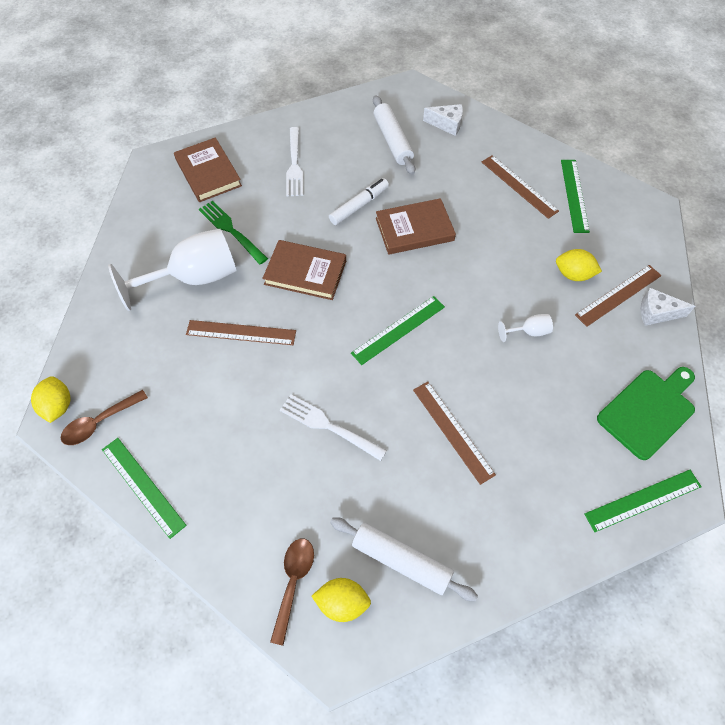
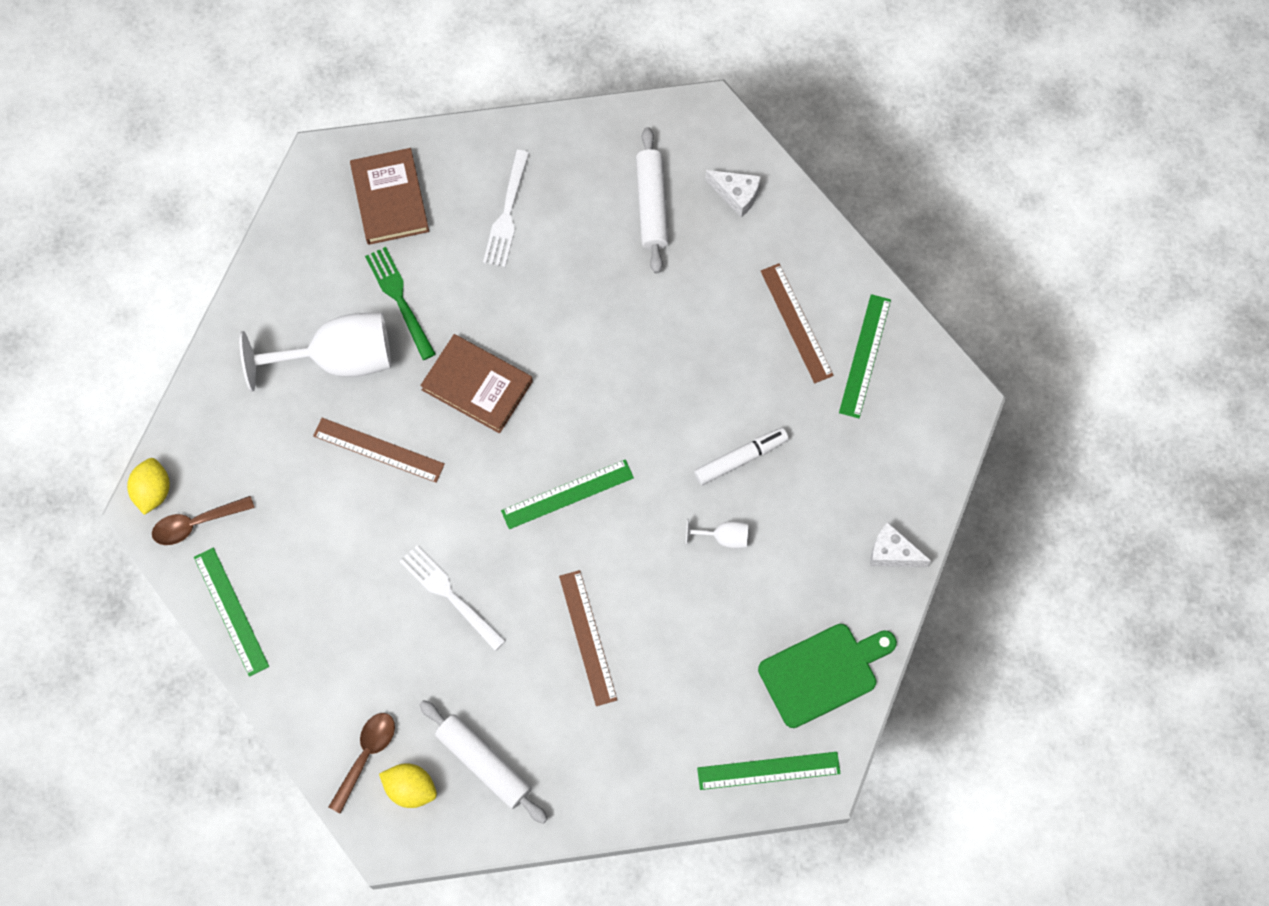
camera: 15 degrees right, 10 degrees up
white marker [329,178,389,225] -> white marker moved to [694,427,789,485]
brown book [376,198,456,255] -> none
yellow lemon [556,249,602,281] -> none
brown ruler [575,265,662,327] -> none

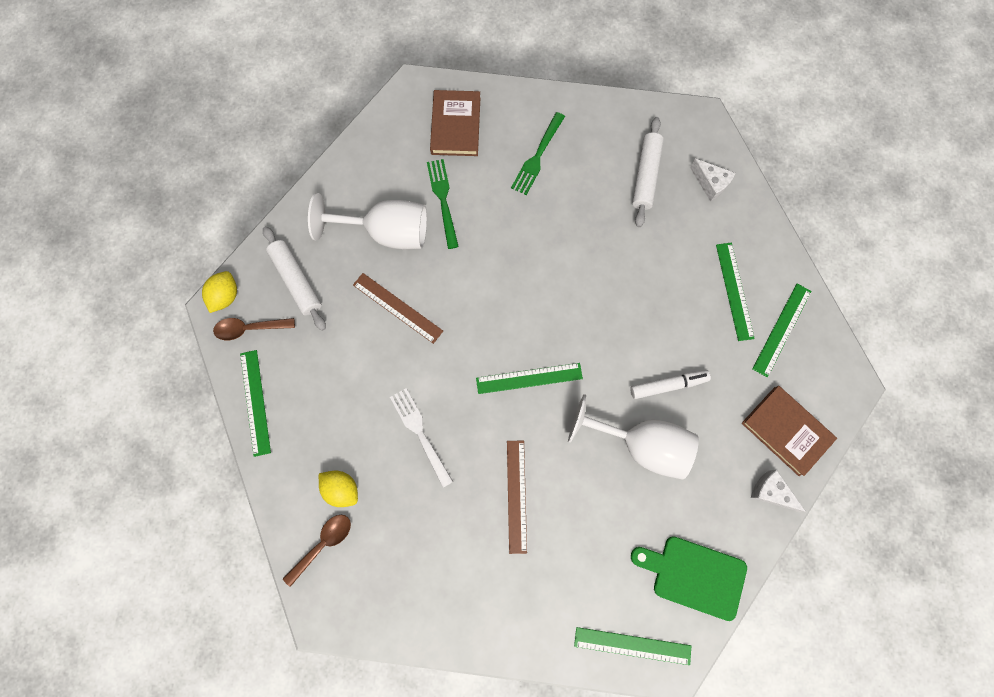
camera: 15 degrees right, 5 degrees up
yellow lemon [379,764,437,808] -> yellow lemon moved to [319,471,358,507]
white rolling pin [419,700,547,824] -> white rolling pin moved to [263,226,326,331]
brown book [420,334,533,433] -> brown book moved to [742,386,837,476]
white fork [483,150,529,267] -> green fork [511,112,565,195]
white goblet [686,518,748,548] -> white goblet [568,394,699,480], size x2.36
green cutting board [758,624,897,728] -> green cutting board turned 150 degrees counterclockwise [631,536,747,621]
brown ruler [761,263,834,383] -> green ruler [716,243,755,341]

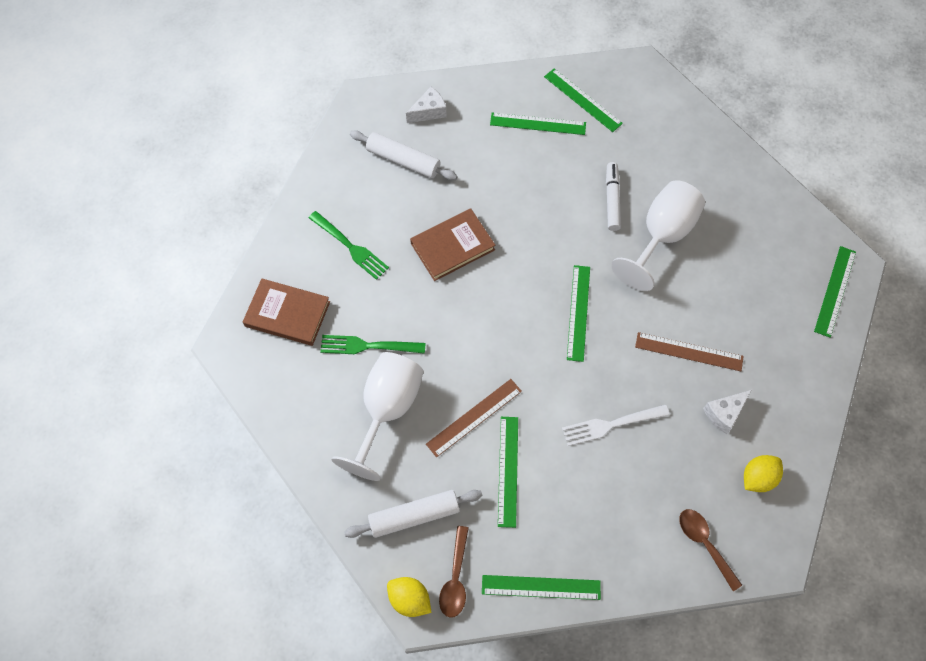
camera: 75 degrees left, 10 degrees down
yellow lemon [319,471,358,507] -> yellow lemon moved to [744,455,783,492]
green cutting board [631,536,747,621] -> none
brown book [742,386,837,476] -> brown book moved to [410,208,495,281]
white cheese [751,470,806,512] -> white cheese moved to [703,390,751,434]
none -> green ruler [498,417,518,528]

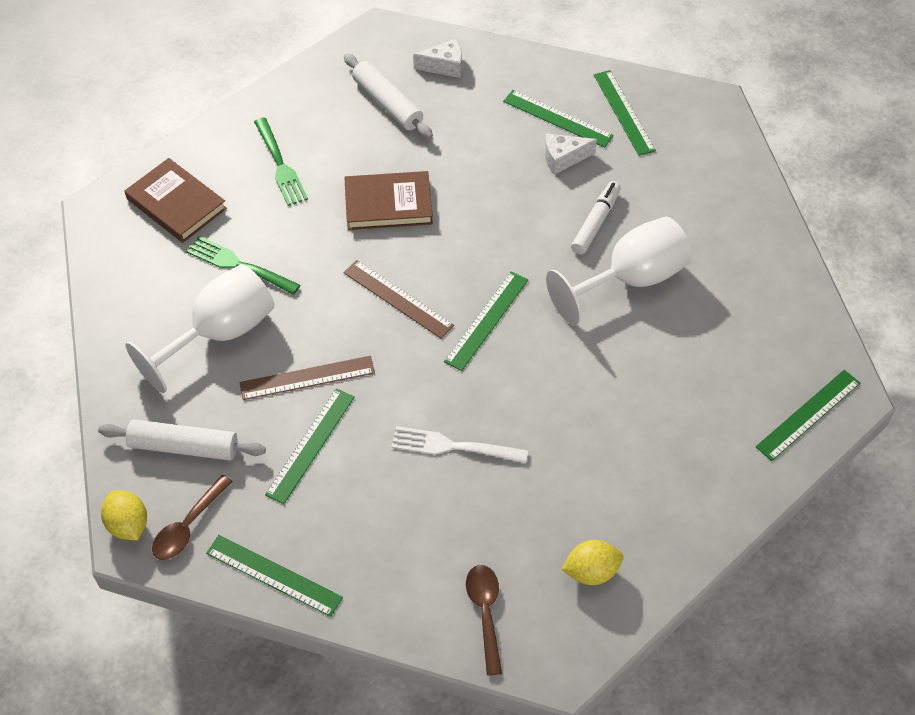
camera: 25 degrees right, 10 degrees down
brown ruler [635,332,744,371] -> brown ruler moved to [343,260,454,339]
white cheese [703,390,751,434] -> white cheese moved to [545,133,597,175]

